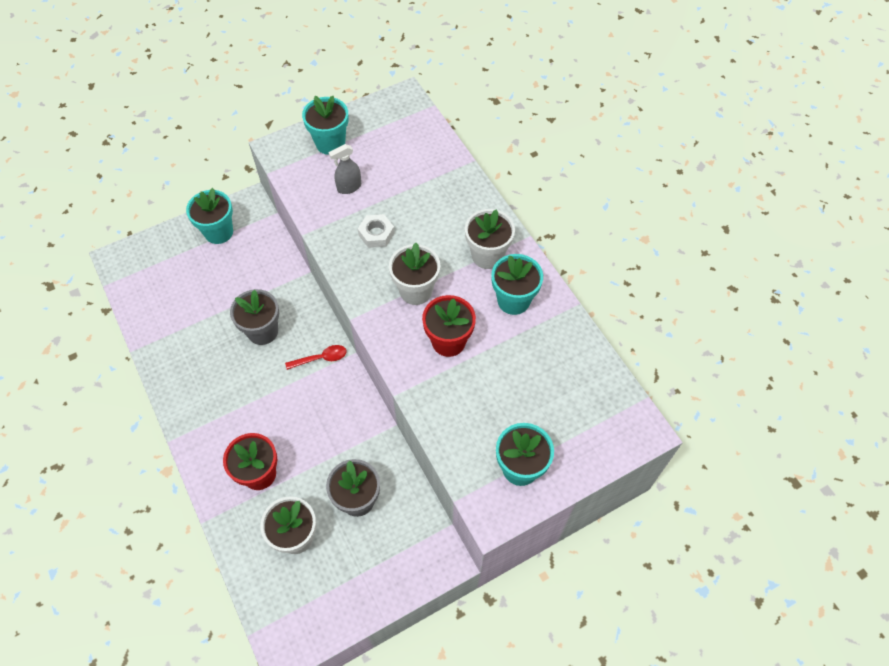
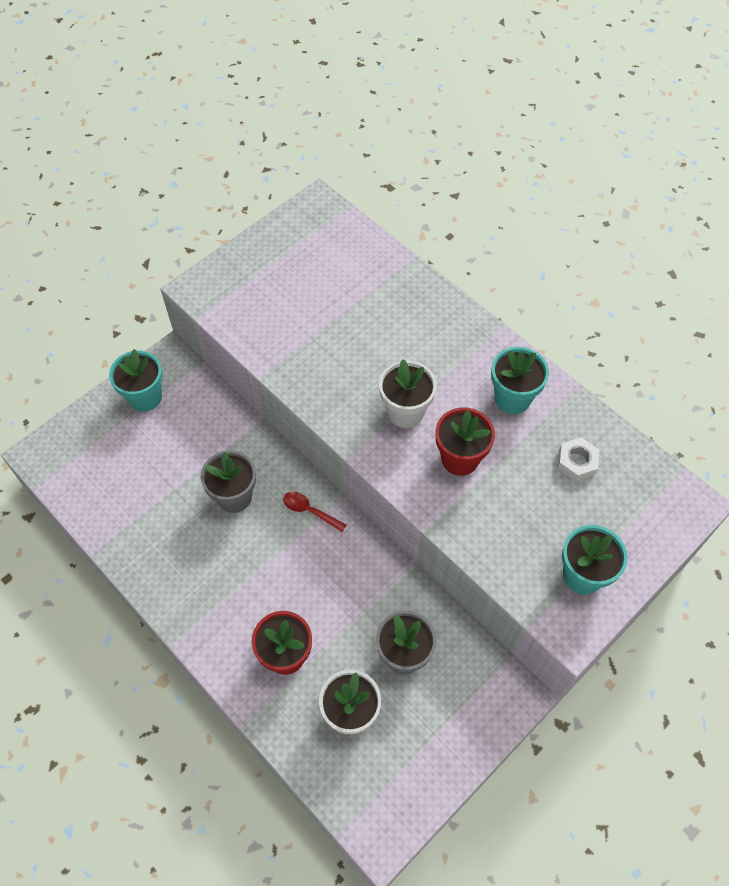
camera: 15 degrees left, 0 degrees up
red spoon [285,345,347,370] -> red spoon turned 120 degrees counterclockwise [283,492,347,532]
turquoise flower pot [302,96,349,155] -> none
grey spray bottle [328,144,361,194] -> none
white nut [358,214,395,248] -> white nut moved to [557,437,599,481]
white flower pot [465,209,515,269] -> none

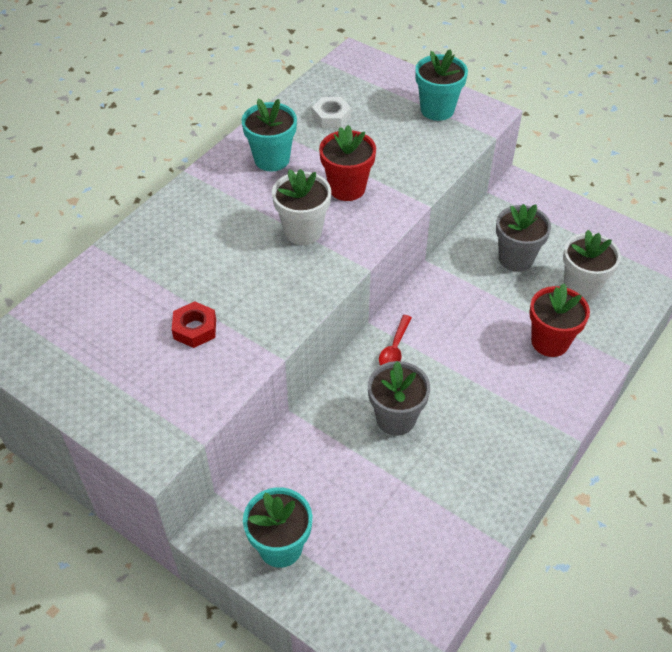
camera: 100 degrees left, 10 degrees down
none -> red nut [172,301,216,348]

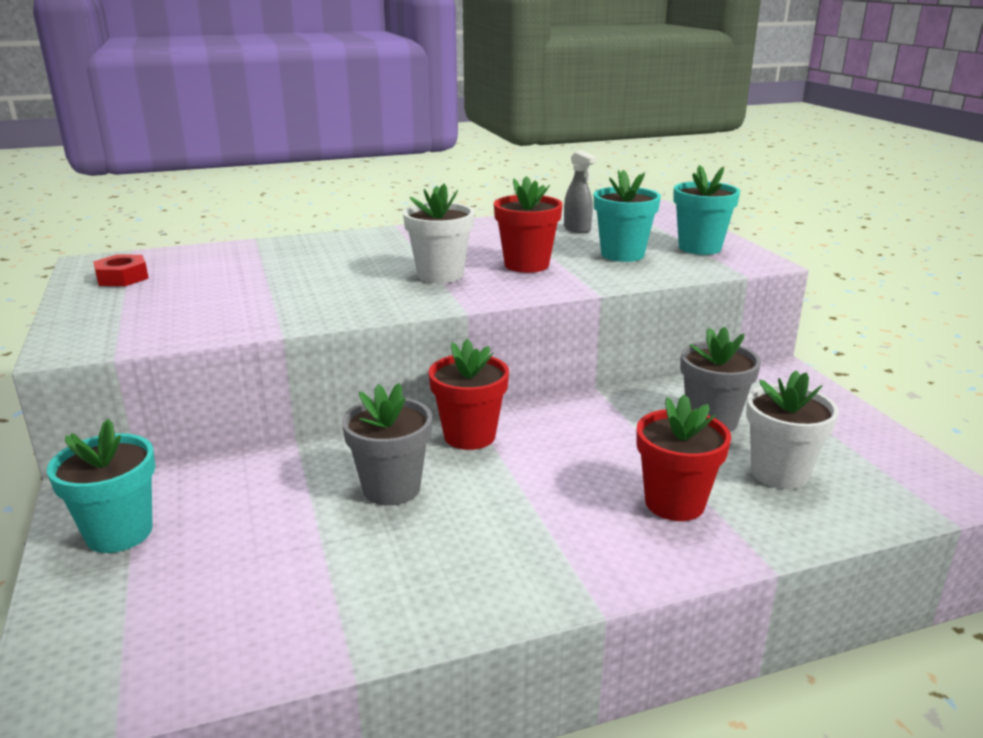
camera: 35 degrees right, 25 degrees down
red nut [172,301,216,348] -> red nut moved to [93,254,149,286]
turquoise flower pot [242,99,297,171] -> turquoise flower pot moved to [594,170,661,262]
white nut [312,97,351,128] -> grey spray bottle [564,150,597,233]
red spoon [379,315,412,366] -> red flower pot [428,339,509,450]

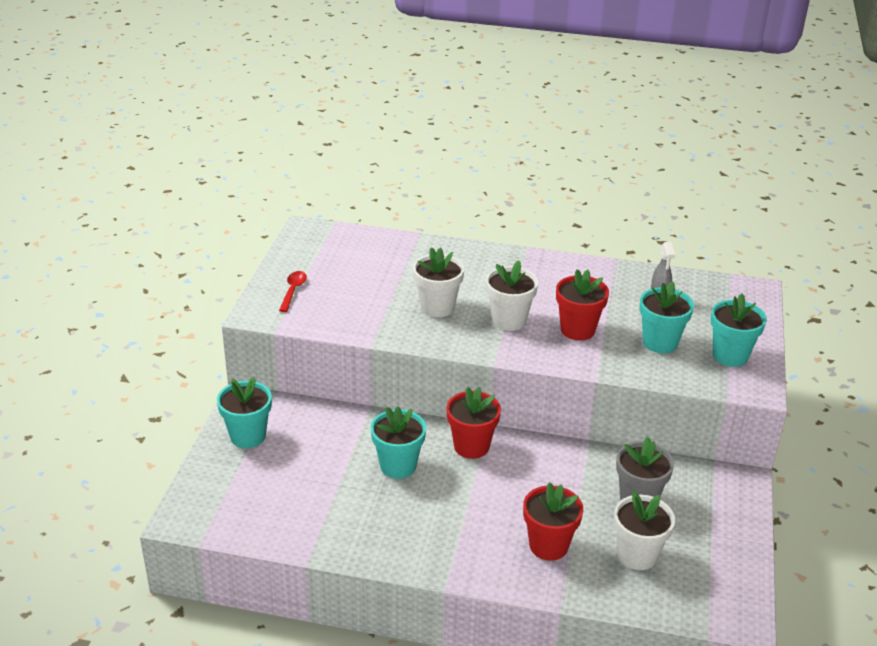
camera: 30 degrees right, 10 degrees up
red nut [93,254,149,286] -> none
grey flower pot [342,383,432,506] -> turquoise flower pot [370,406,426,479]
none -> red spoon [279,271,307,312]
none -> white flower pot [413,248,465,317]

